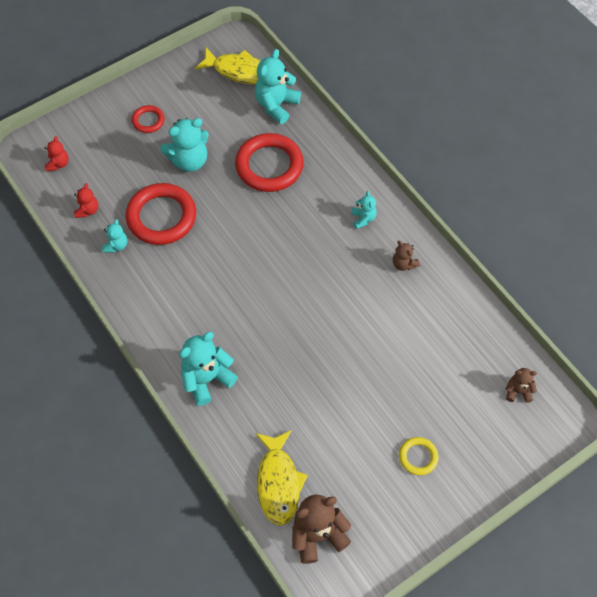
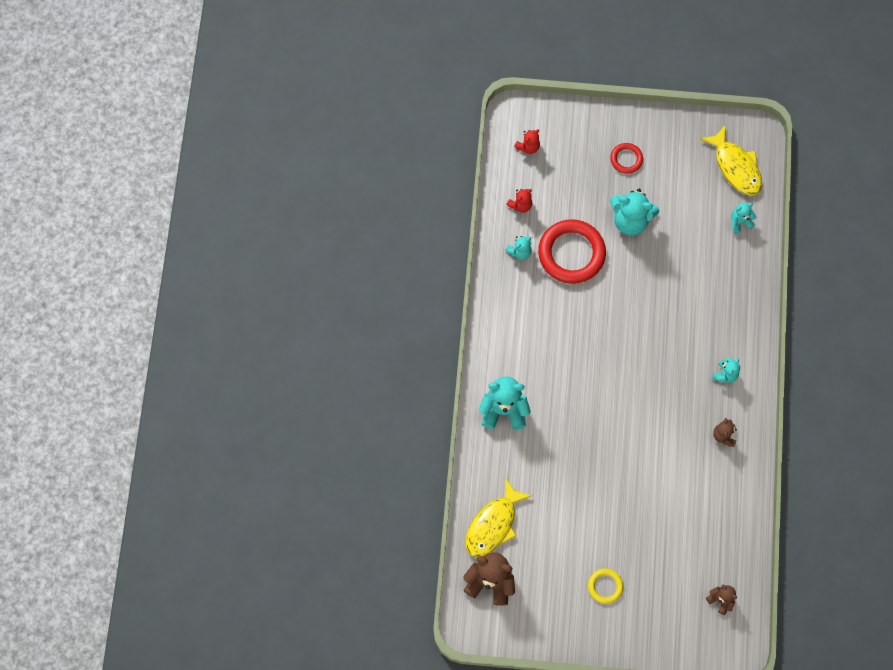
camera: 40 degrees right, 10 degrees up
red ring [235,133,304,192] -> none
turquoise teddy bear [255,49,301,124] -> turquoise teddy bear [731,202,756,234], size x0.54

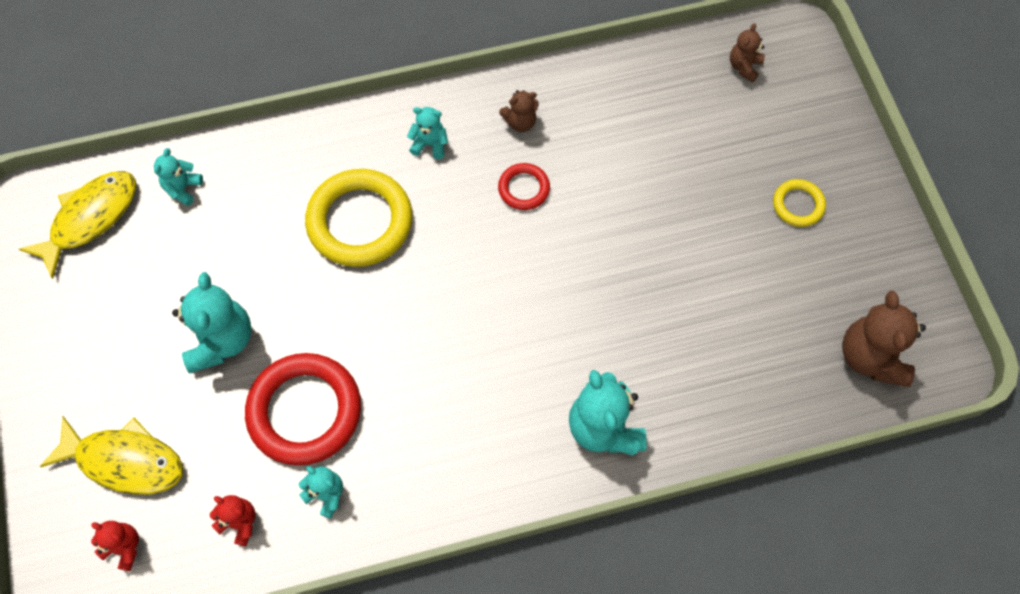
camera: 110 degrees left, 5 degrees down
yellow fish [465,478,532,557] -> yellow fish moved to [40,416,183,495]
red ring [610,143,643,174] -> red ring moved to [498,163,550,210]
turquoise teddy bear [731,202,756,234] -> turquoise teddy bear turned 60 degrees clockwise [154,148,203,206]
none -> yellow ring [305,169,412,267]

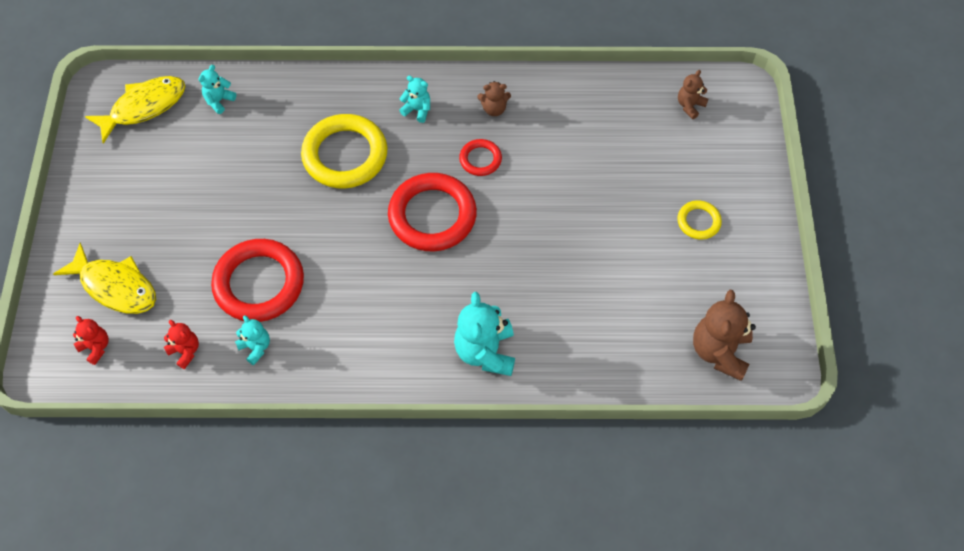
camera: 15 degrees right, 5 degrees down
turquoise teddy bear [172,272,252,373] -> none
none -> red ring [388,173,477,251]

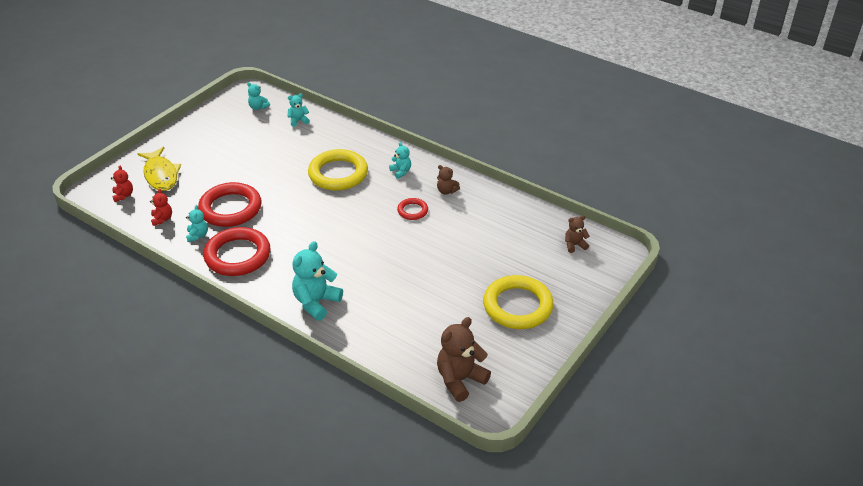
camera: 35 degrees right, 20 degrees down
yellow fish [85,76,186,144] -> turquoise teddy bear [247,82,270,110]
red ring [388,173,477,251] -> red ring moved to [203,227,270,276]
yellow ring [677,200,722,240] -> yellow ring [483,275,554,329], size x2.02

